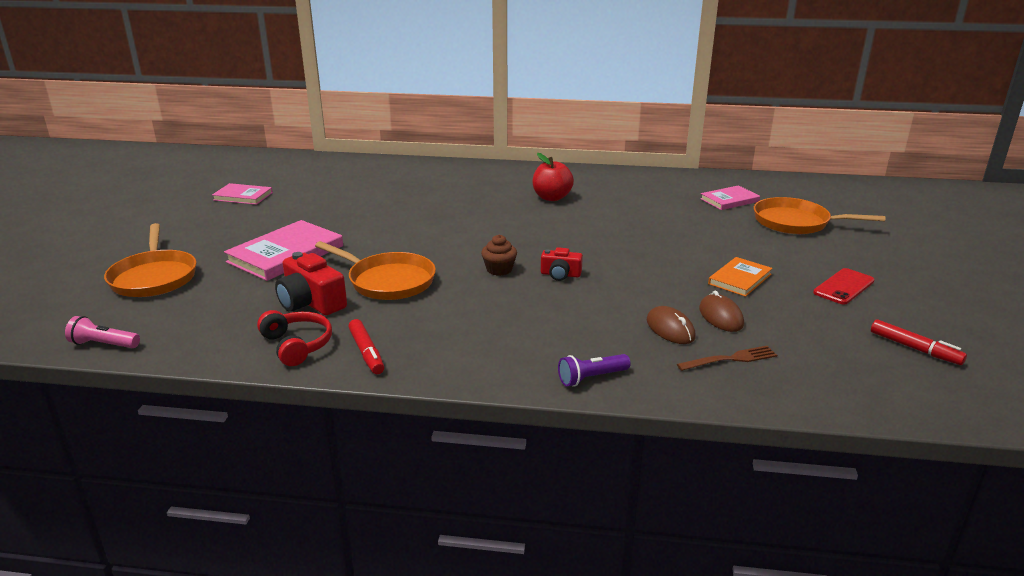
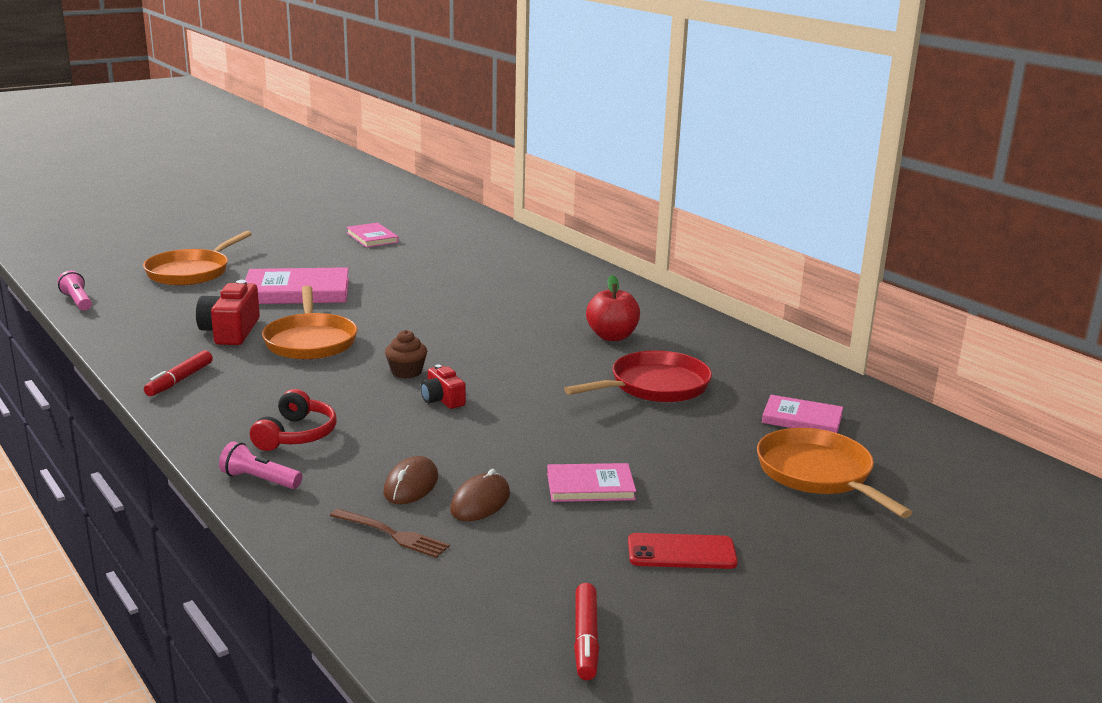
camera: 45 degrees right, 5 degrees down
red headphones [257,310,332,366] -> red headphones moved to [250,389,337,451]
purple flashlight [558,354,631,387] -> pink flashlight [219,441,302,489]
orange book [708,257,773,297] -> pink book [547,463,636,502]
none -> red pan [564,350,712,402]

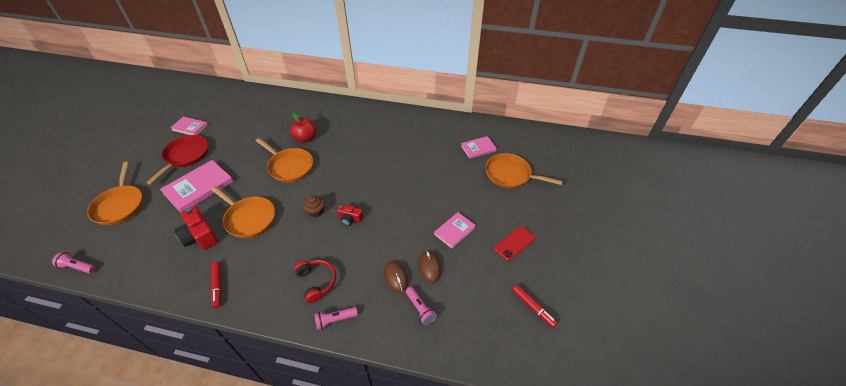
camera: 40 degrees left, 25 degrees up
brown fork [330,509,450,558] -> pink flashlight [406,287,437,325]
red pan [564,350,712,402] -> red pan moved to [146,135,208,185]
red apple [586,275,640,341] -> red apple moved to [290,112,316,143]
none -> orange pan [256,138,313,182]

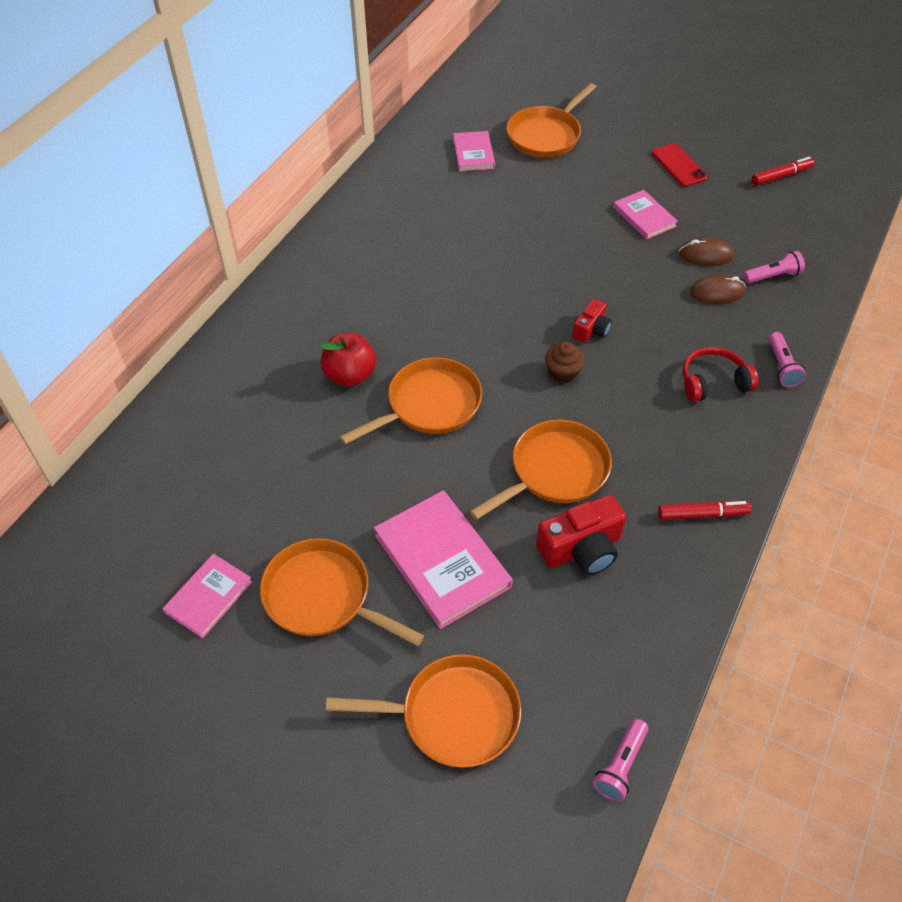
camera: 75 degrees left, 5 degrees up
red pan [146,135,208,185] -> orange pan [260,538,424,646]

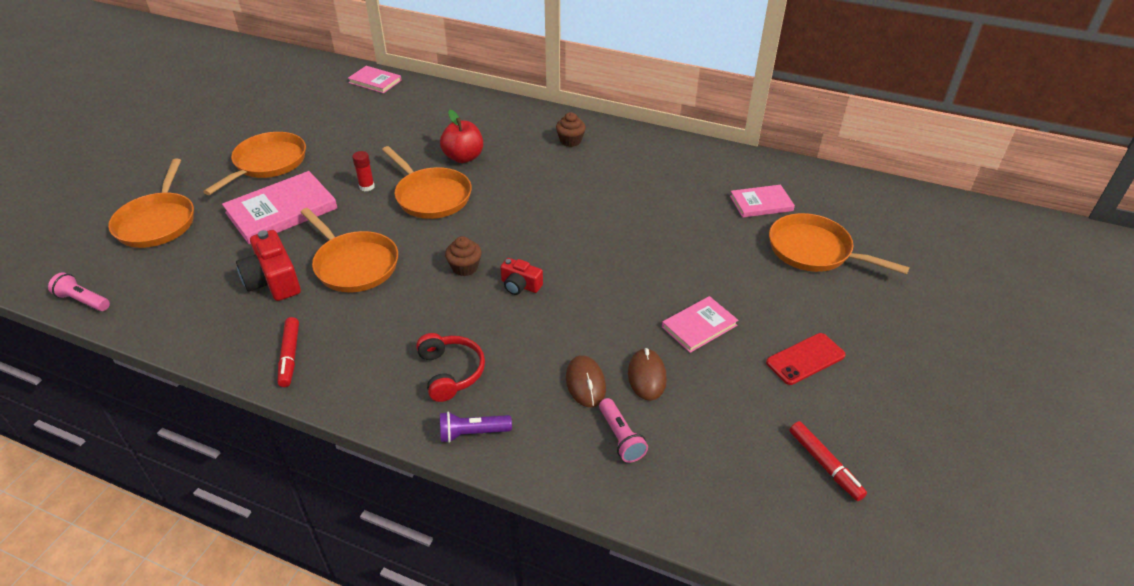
camera: 85 degrees right, 10 degrees down
pink book [163,554,253,639] -> pink book moved to [348,66,402,93]
pink flashlight [769,332,806,387] -> purple flashlight [440,412,512,443]
none -> red glue stick [352,151,375,191]
none -> brown cupcake [556,112,586,147]

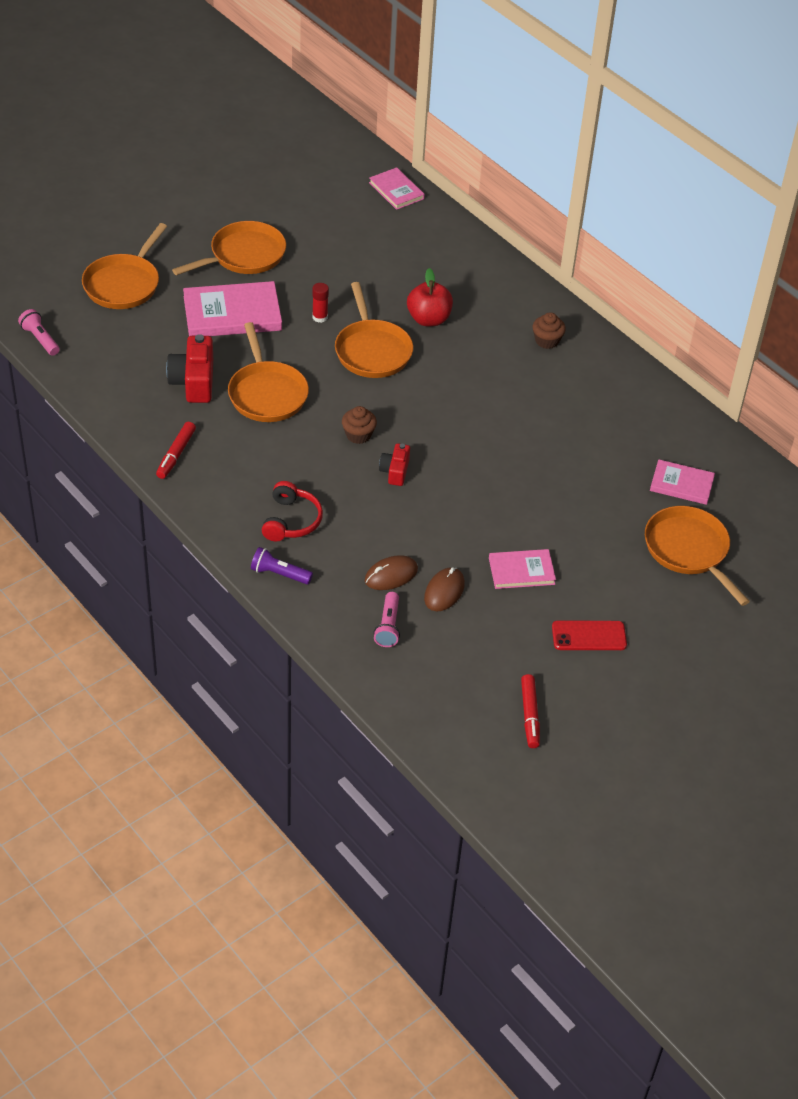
camera: 25 degrees right, 5 degrees up
red camera [500,258,543,295] -> red camera turned 45 degrees clockwise [379,443,410,486]
brown mouse [566,355,606,407] -> brown mouse turned 45 degrees clockwise [365,555,418,590]

